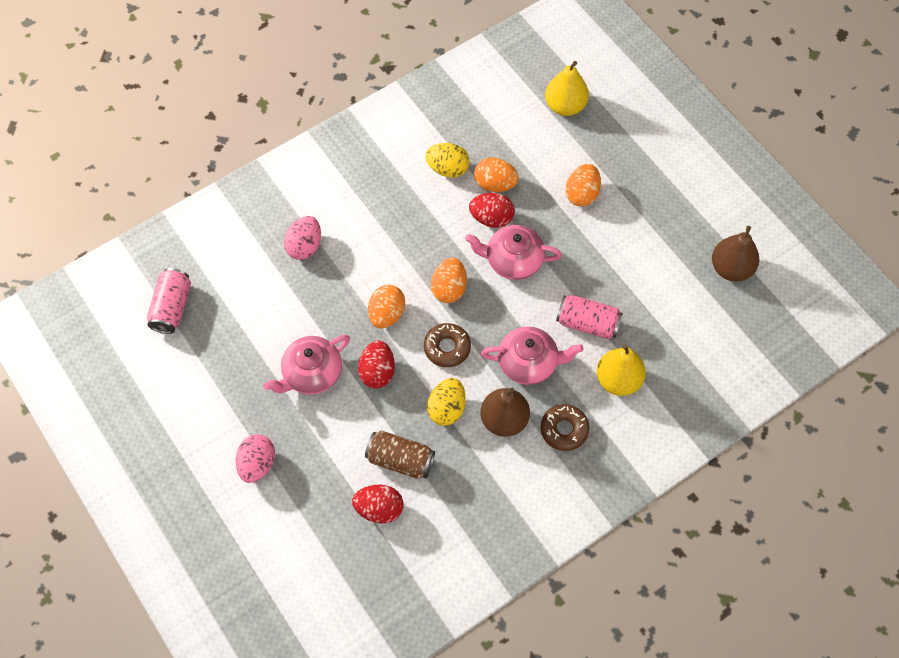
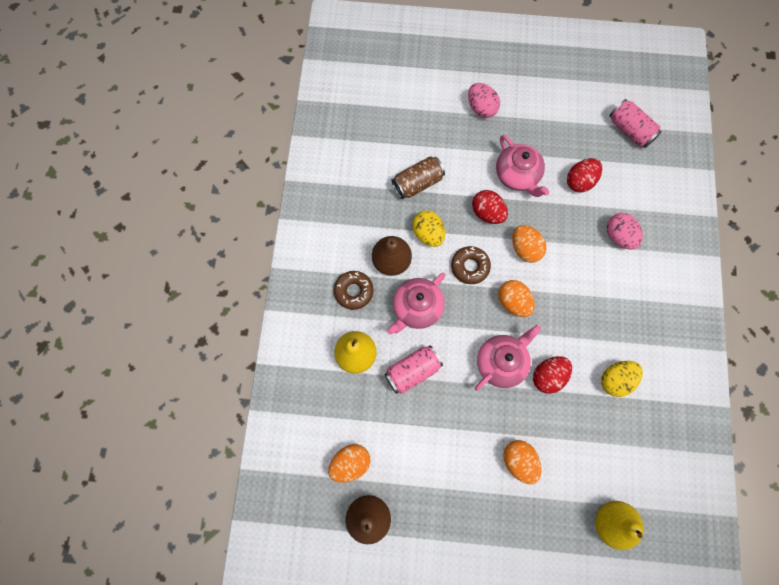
camera: 130 degrees right, 10 degrees up
pink teapot [264,334,350,395] -> pink teapot turned 150 degrees clockwise [496,135,549,197]
red egg [352,485,403,524] -> red egg moved to [567,158,602,193]
orange egg [474,158,519,192] -> orange egg moved to [328,444,370,483]

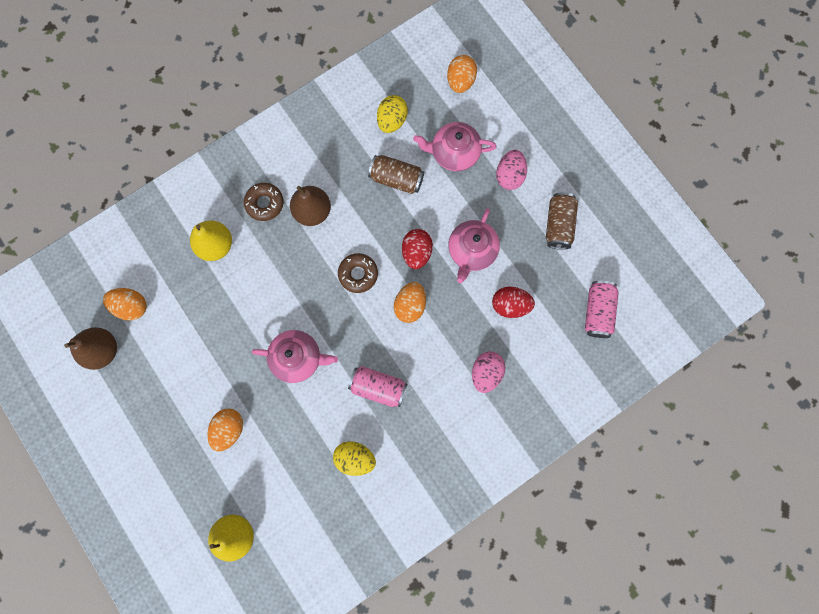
camera: 50 degrees right, 5 degrees up
pink can [384,345,443,394] -> pink can moved to [348,366,407,407]
pink teapot [387,273,446,335] -> pink teapot moved to [413,122,496,171]
yellow egg [412,210,445,247] -> yellow egg moved to [377,95,408,133]
orange egg [498,280,535,317] -> orange egg moved to [447,55,477,93]
red egg [533,356,572,394] -> none
none -> brown can [546,192,578,250]

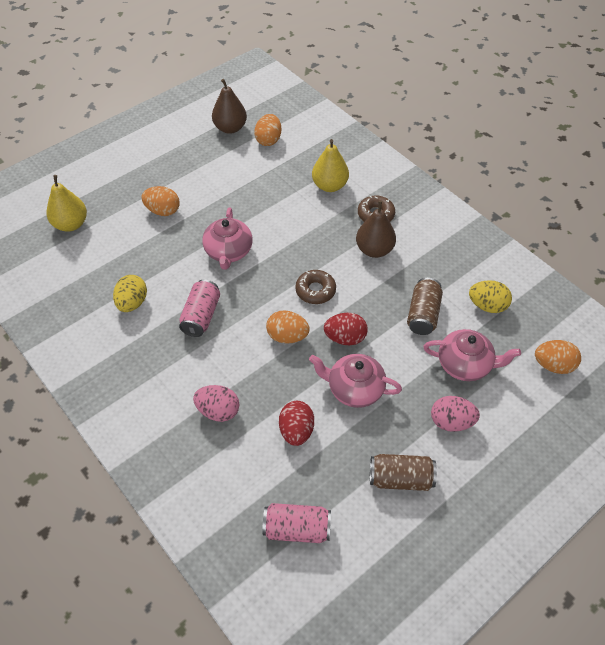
camera: 85 degrees right, 25 degrees down
pink teapot [413,122,496,171] -> pink teapot turned 105 degrees clockwise [423,329,521,381]

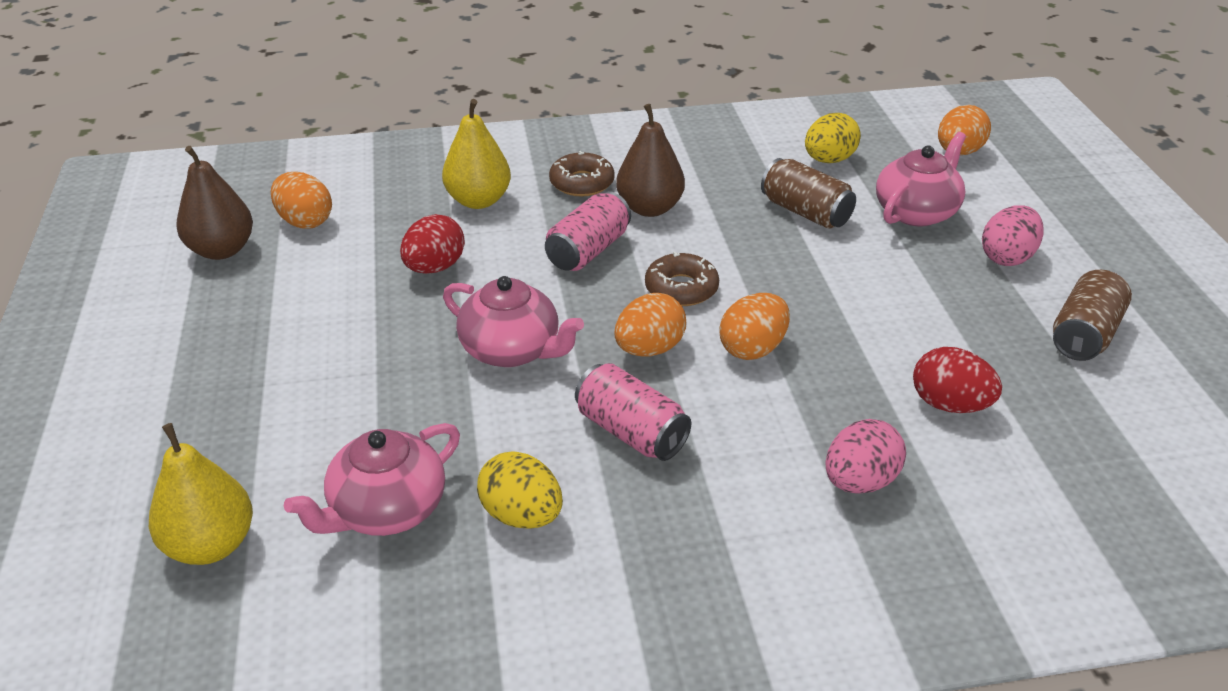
camera: 60 degrees left, 15 degrees down
orange egg [141,186,180,216] -> orange egg moved to [614,293,687,356]
pink can [262,503,331,543] -> pink can moved to [545,191,631,271]
pink teapot [309,354,402,408] -> pink teapot moved to [284,423,460,536]
red egg [324,313,368,345] -> red egg moved to [400,214,465,274]

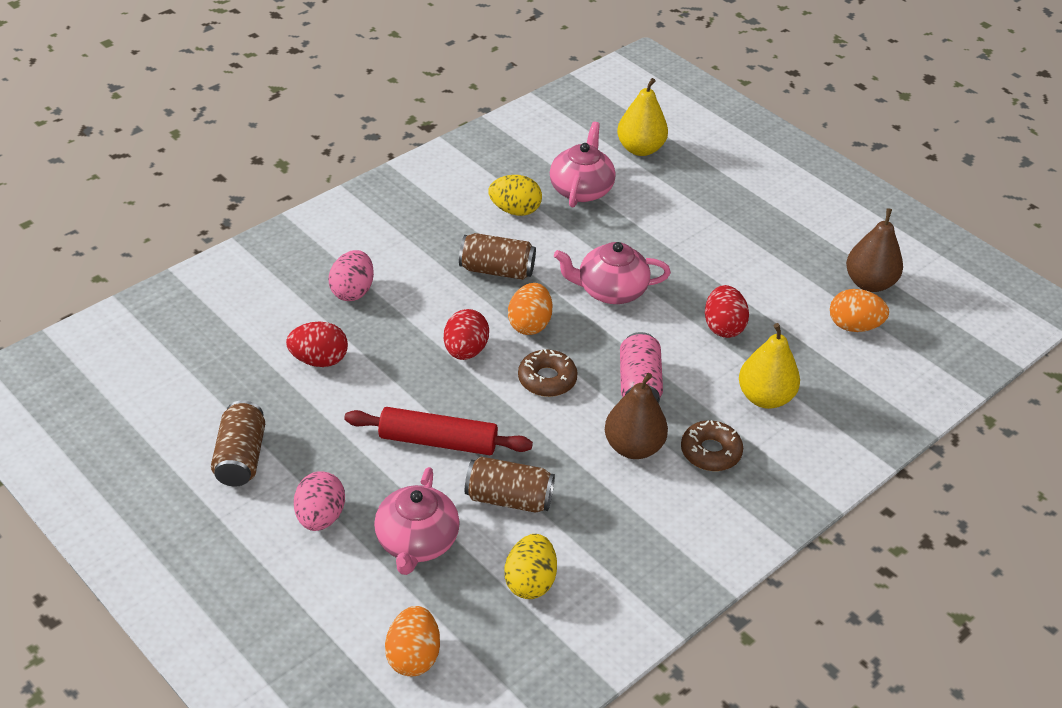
camera: 145 degrees right, 5 degrees up
pink can [575,363,691,461] -> brown can [459,233,536,280]
orange egg [719,293,790,360] -> red egg [444,309,489,360]
none -> red rolling pin [344,407,533,455]

